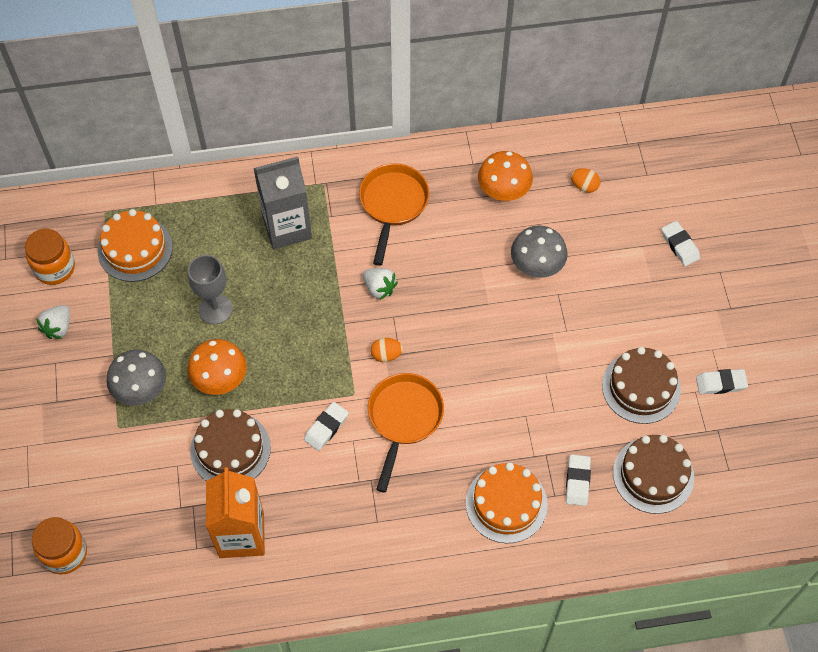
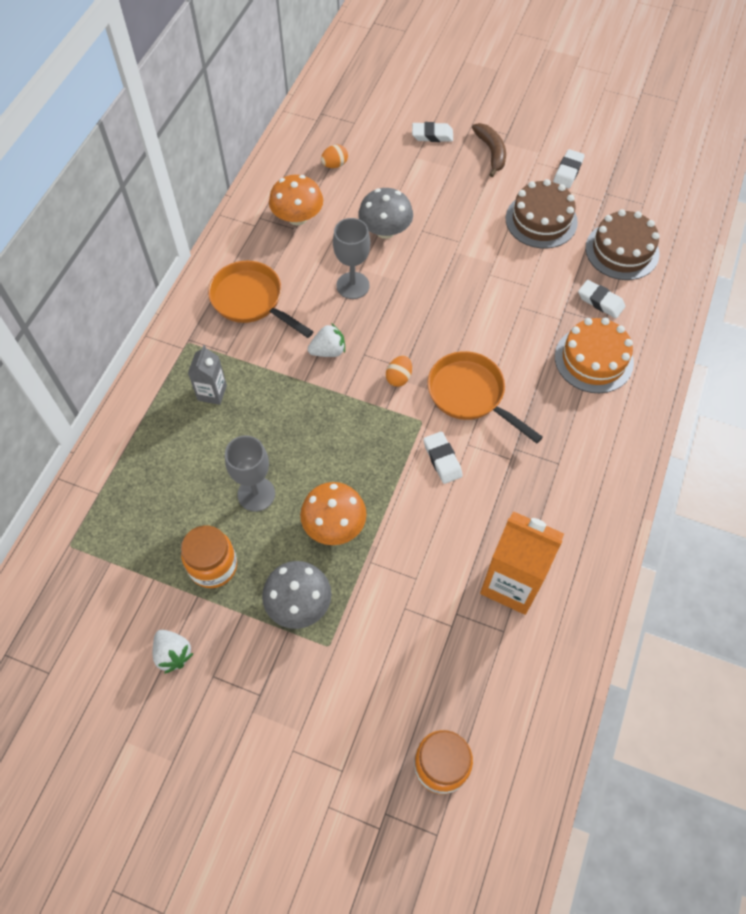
camera: 60 degrees left, 0 degrees up
orange jar [25,229,75,285] -> orange jar moved to [181,526,237,588]
orange cake [98,209,173,282] -> none
brown cake [190,409,271,481] -> none
grey carton [254,157,312,249] -> grey carton [188,345,227,405], size x0.54
none -> grey goblet [333,218,370,299]
none -> brown banana [472,123,506,177]

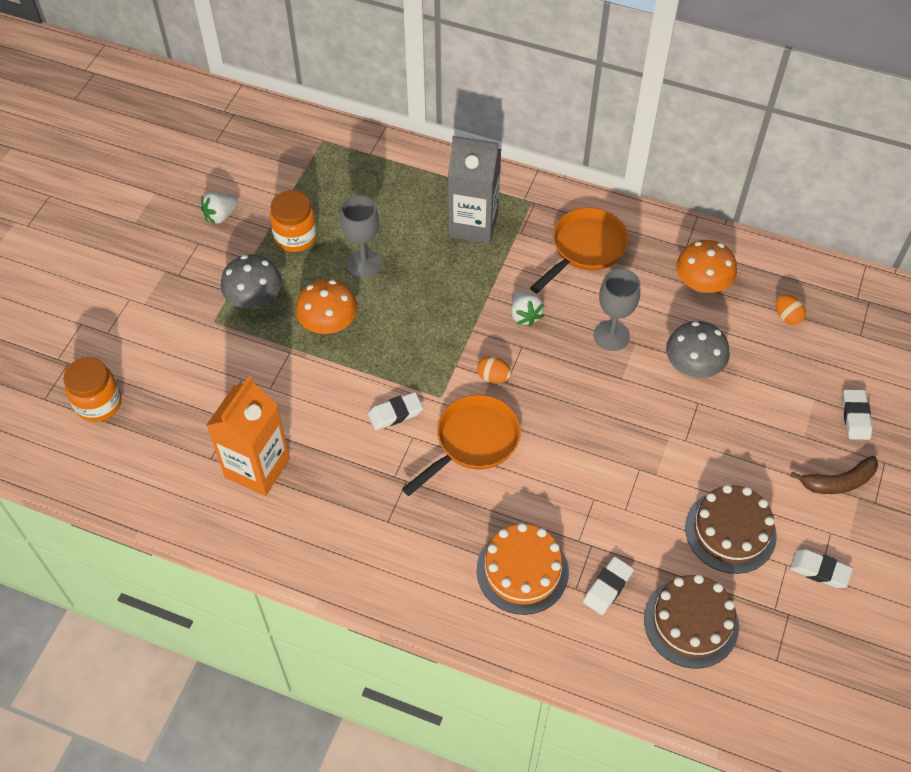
camera: 90 degrees right, 5 degrees down
grey carton [188,345,227,405] -> grey carton [448,136,501,244], size x1.85

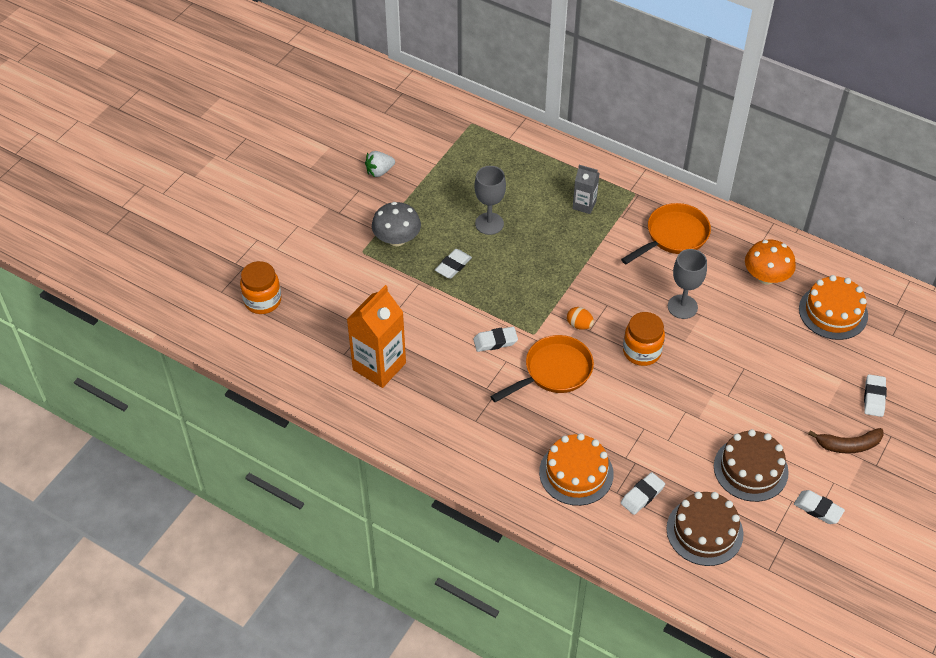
camera: 10 degrees right, 5 degrees down
orange jar [270,190,317,252] -> orange jar moved to [623,312,665,366]
orange mushroom [296,279,357,334] -> white eraser [435,249,472,279]
grey carton [448,136,501,244] -> grey carton [572,165,600,214], size x0.54
white strawberry [511,291,544,327] -> none
grey mushroom [666,321,730,378] -> none
orange egg [776,294,806,325] -> orange cake [799,275,868,340]

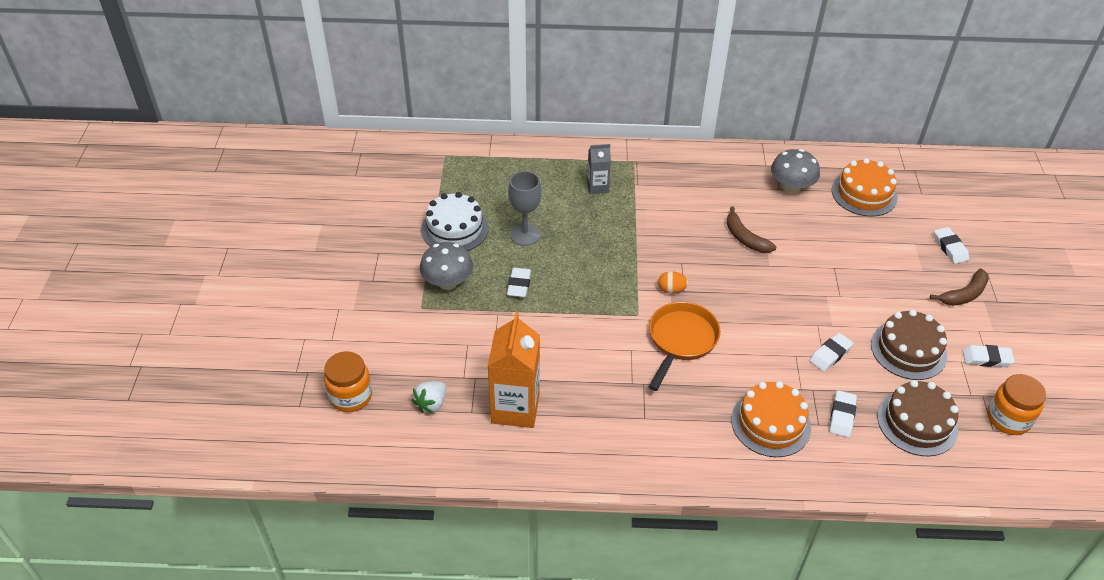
camera: 30 degrees left, 5 degrees down
white strawberry [365,151,395,177] -> white strawberry moved to [412,381,446,414]
white eraser [473,327,518,352] -> white eraser moved to [809,333,854,372]
orange pan [621,203,711,264] -> none
orange jar [623,312,665,366] -> orange jar moved to [987,374,1046,435]
grey goblet [668,249,707,319] -> brown banana [726,207,776,253]
orange mushroom [745,240,796,284] -> grey mushroom [771,149,820,193]
none -> white cake [421,192,489,251]

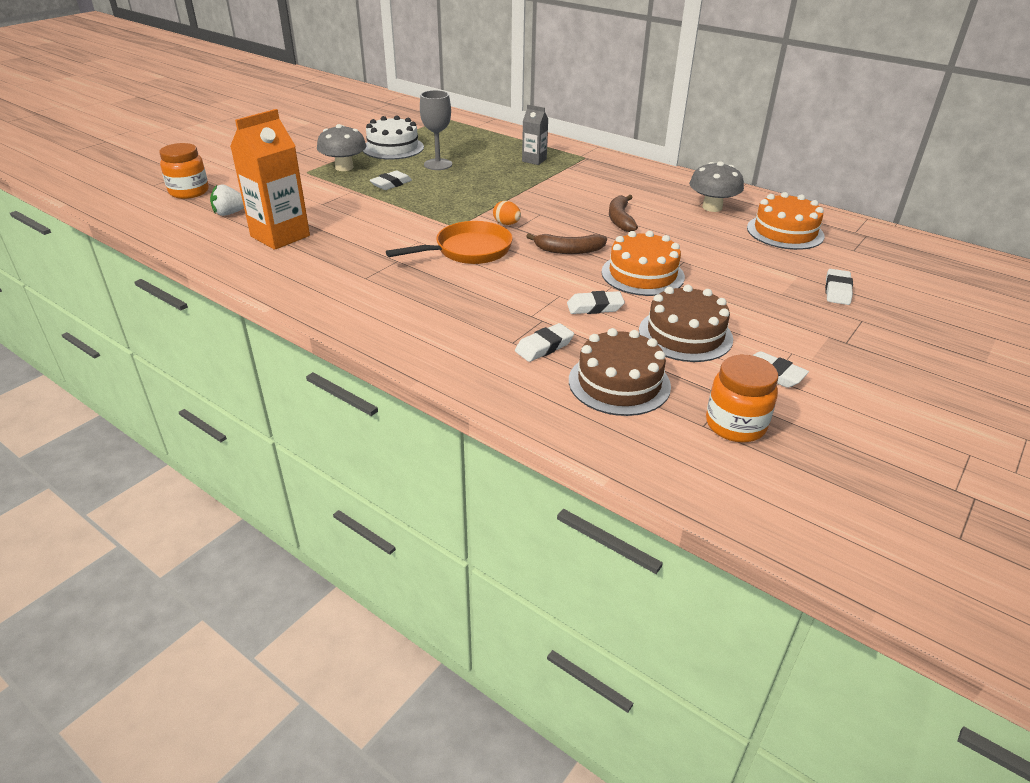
camera: 35 degrees right, 10 degrees down
orange cake [731,381,811,457] -> orange cake moved to [602,231,685,296]
brown banana [930,269,989,306] -> brown banana moved to [526,233,607,254]

